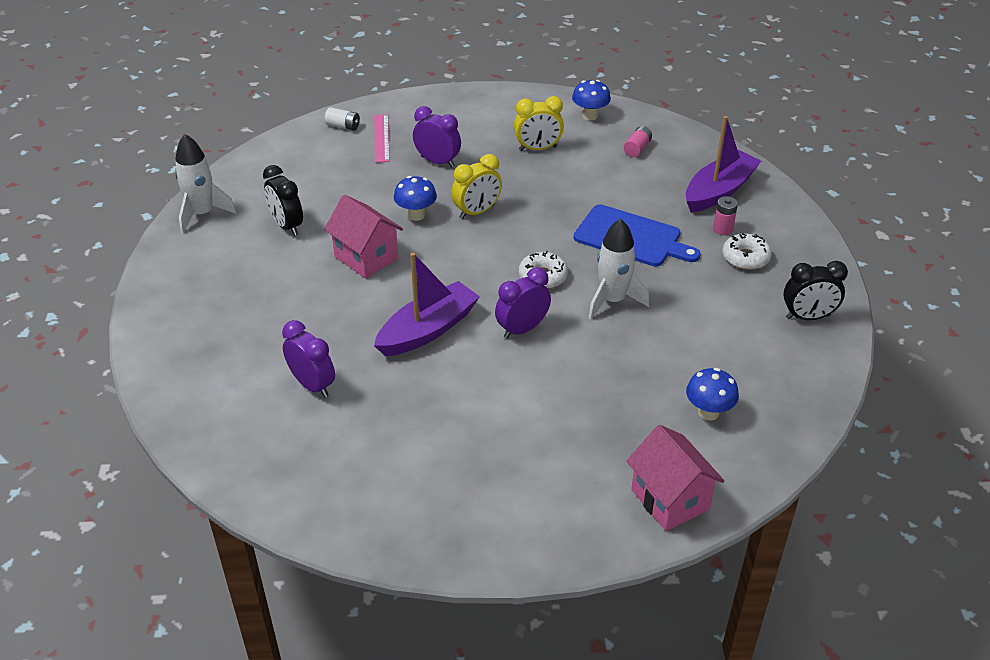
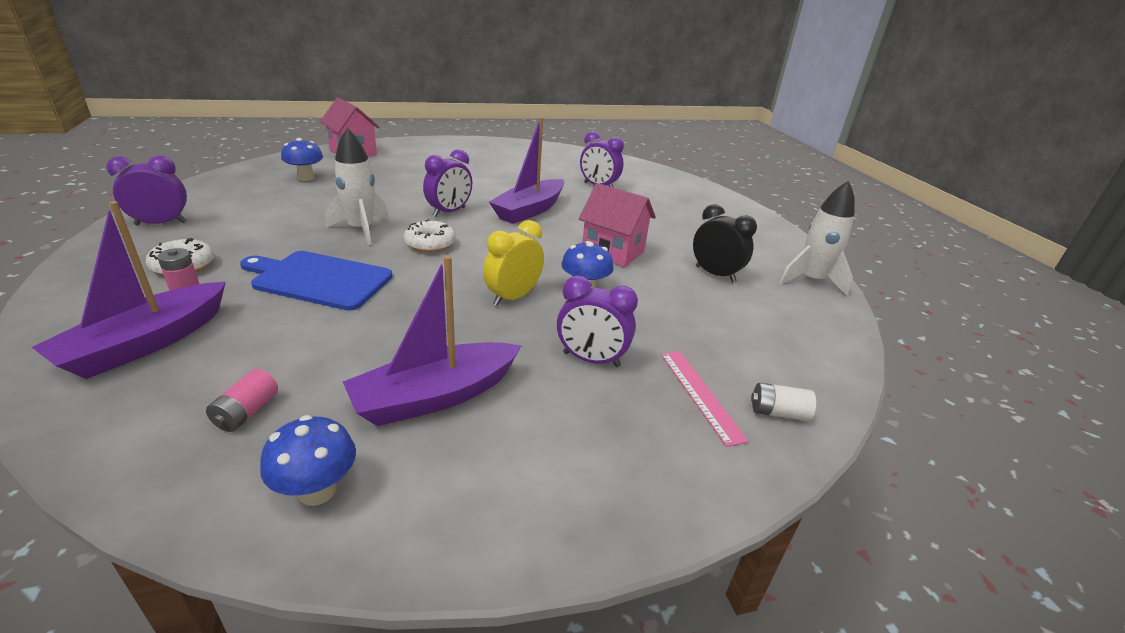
camera: 165 degrees right, 10 degrees down
yellow clock [514,96,564,151] -> purple boat [343,255,521,426]
black clock [783,261,848,320] -> purple clock [106,156,187,225]

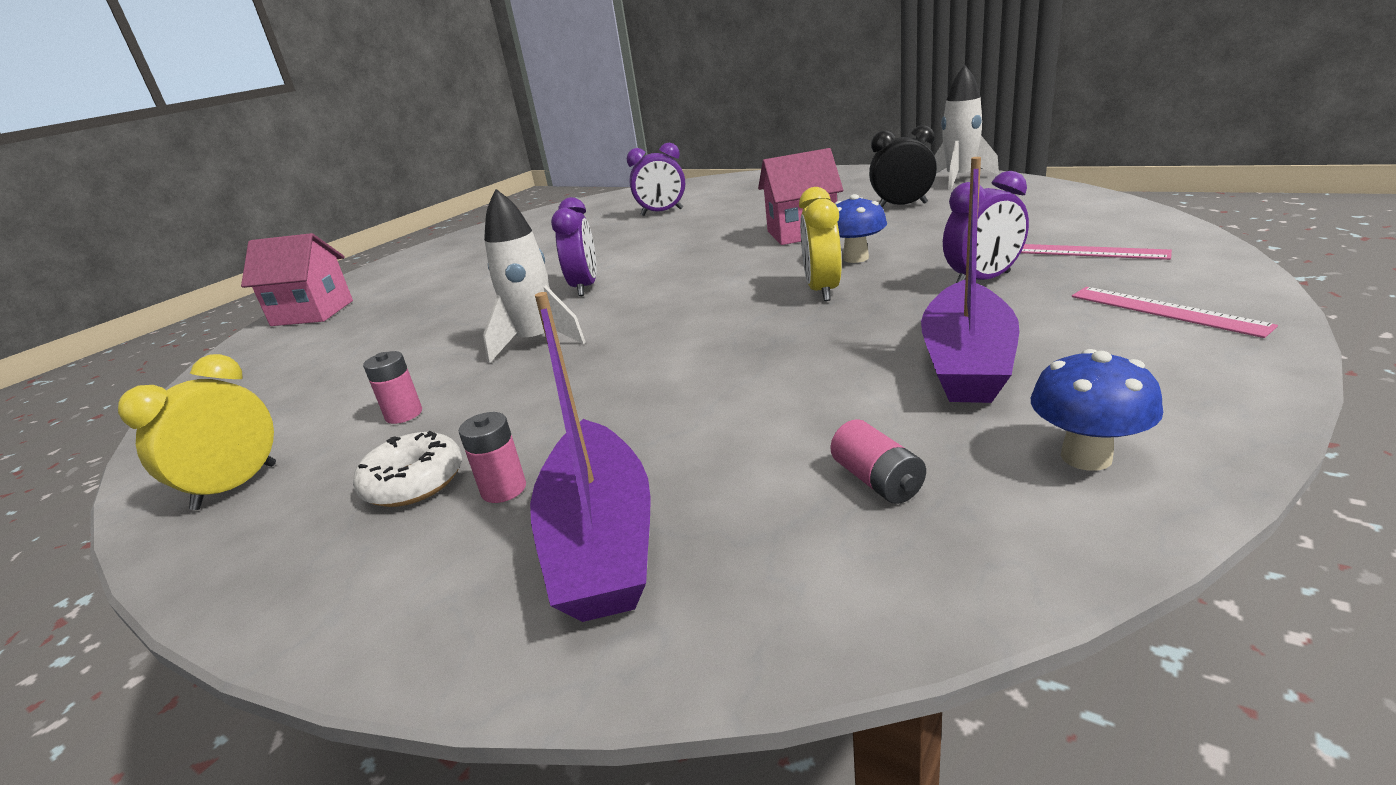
camera: 35 degrees left, 5 degrees down
purple clock [106,156,187,225] -> yellow clock [118,354,276,510]
blue cutting board [240,251,393,311] -> none
blue mushroom [281,138,323,181] -> none
white donut [404,219,456,252] -> none
purple boat [489,117,564,224] -> none
white battery [751,383,816,421] -> none
none -> pink battery [363,351,422,424]
none -> pink ruler [1072,287,1278,338]

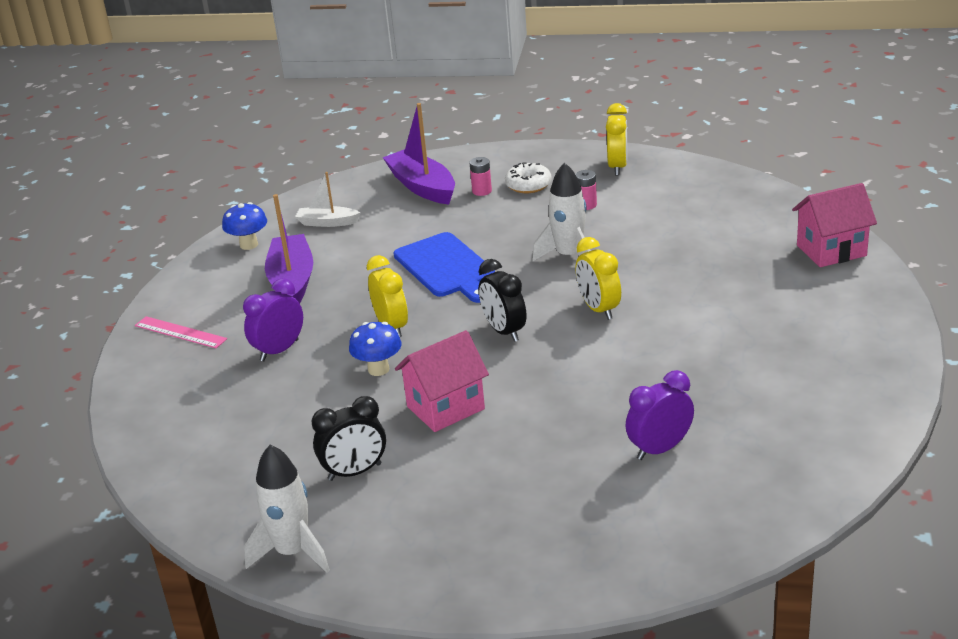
camera: 155 degrees right, 5 degrees up
purple clock [551,197,597,296] -> yellow clock [576,237,621,320]
pink battery [830,419,926,504] -> white boat [295,172,361,227]
pink ruler [1021,244,1172,260] -> none
none -> blue cutting board [394,232,495,303]
none -> black clock [479,259,527,342]

